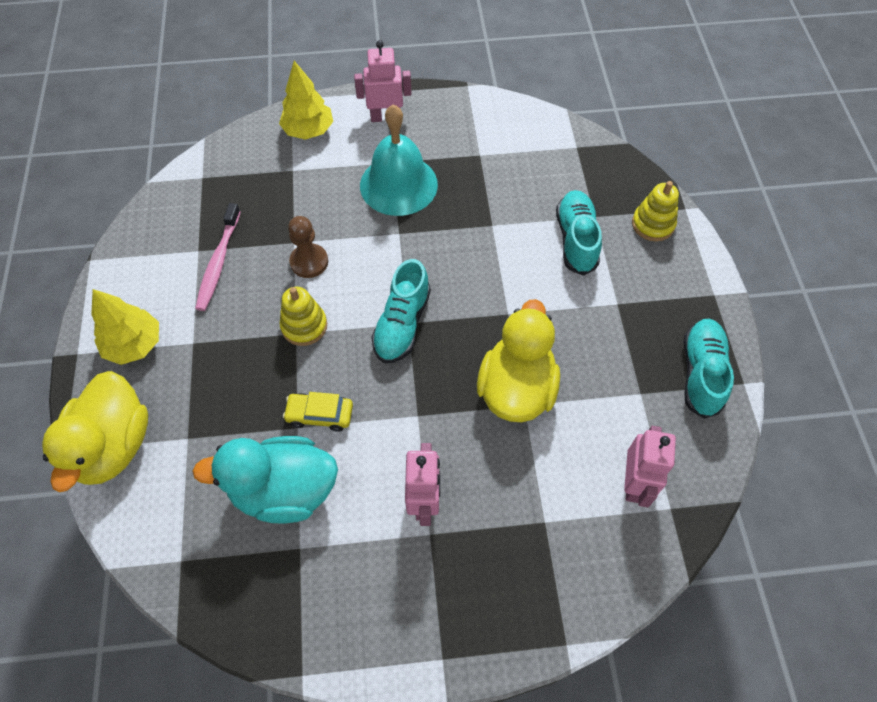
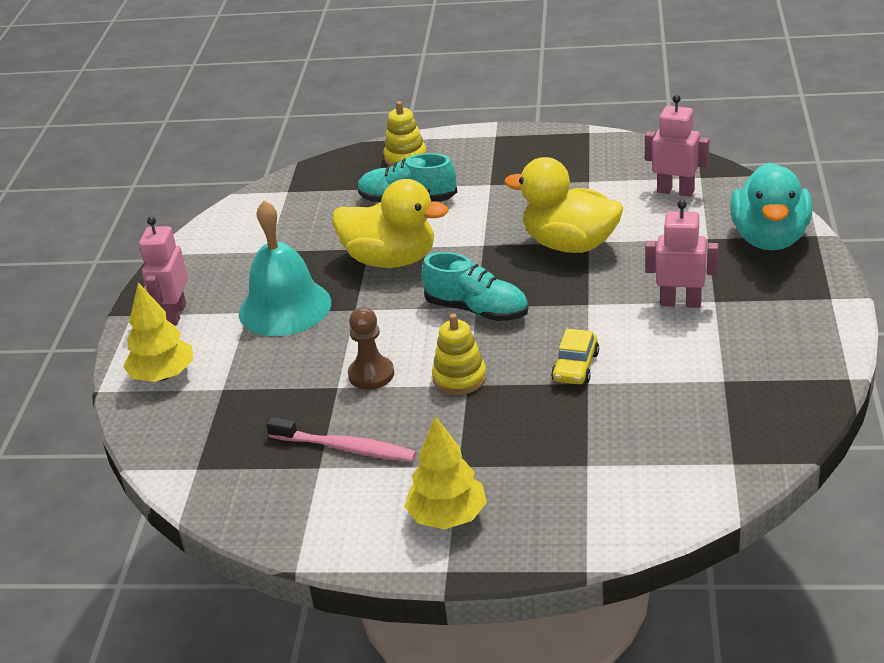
camera: 75 degrees left, 25 degrees down
yellow duck [42,371,148,492] -> yellow duck moved to [332,179,449,268]
turquoise duck [192,436,338,523] -> turquoise duck moved to [730,163,812,250]
turquoise shoe [683,319,734,419] -> none

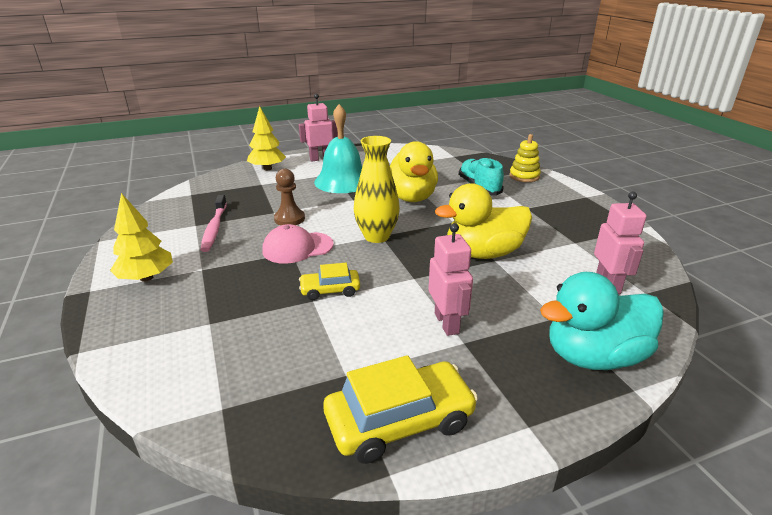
camera: 60 degrees right, 5 degrees down
turquoise shoe [421,252,529,321] -> yellow vase [354,136,400,243]
yellow stacking toy [432,314,487,395] -> pink cap [263,224,334,264]
yellow duck [504,157,623,253] -> yellow duck turned 105 degrees counterclockwise [435,183,532,259]
none -> yellow car [323,355,478,464]

